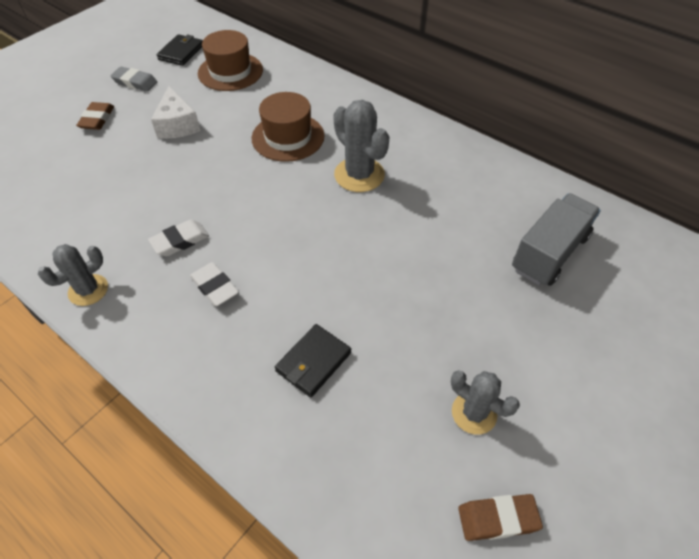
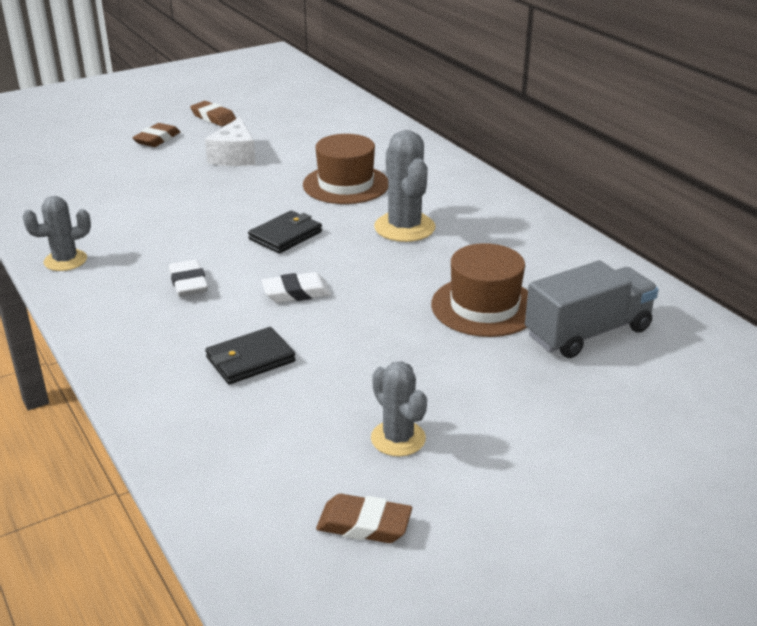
camera: 20 degrees right, 20 degrees down
grey eraser [110,67,157,92] -> brown eraser [190,101,236,126]
white eraser [148,220,209,256] -> white eraser moved to [262,272,332,303]
black wallet [156,34,203,66] -> black wallet moved to [248,211,322,254]
brown hat [198,30,263,91] -> brown hat moved to [431,243,528,337]

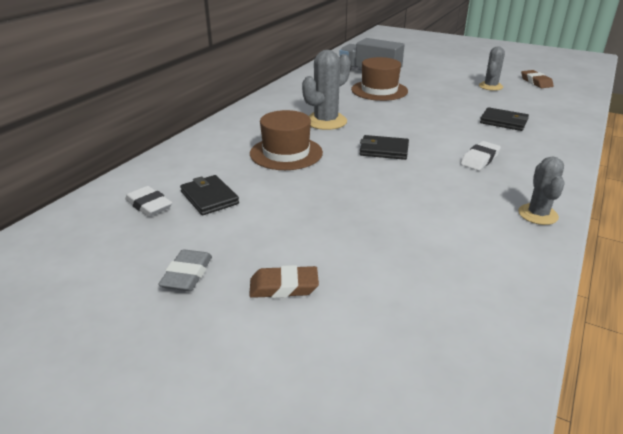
camera: 120 degrees left, 0 degrees up
grey cactus [22,196,91,271] -> grey cactus turned 60 degrees clockwise [518,157,565,225]
brown eraser [190,101,236,126] -> grey eraser [158,249,212,291]
white cheese [205,117,256,166] -> none
white eraser [262,272,332,303] -> white eraser moved to [125,186,172,217]
none -> black wallet [180,175,239,215]

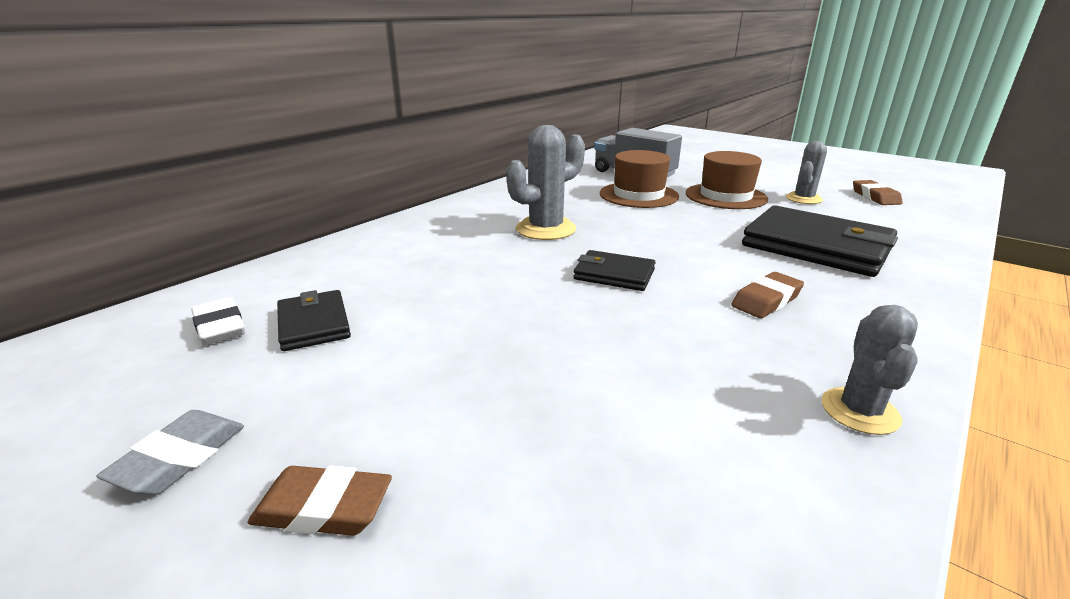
camera: 10 degrees right, 5 degrees down
brown hat [250,110,323,170] -> brown hat moved to [686,151,768,209]
white eraser [460,141,501,170] -> brown eraser [731,272,804,318]
black wallet [480,107,529,131] -> black wallet [742,205,898,277], size x1.91

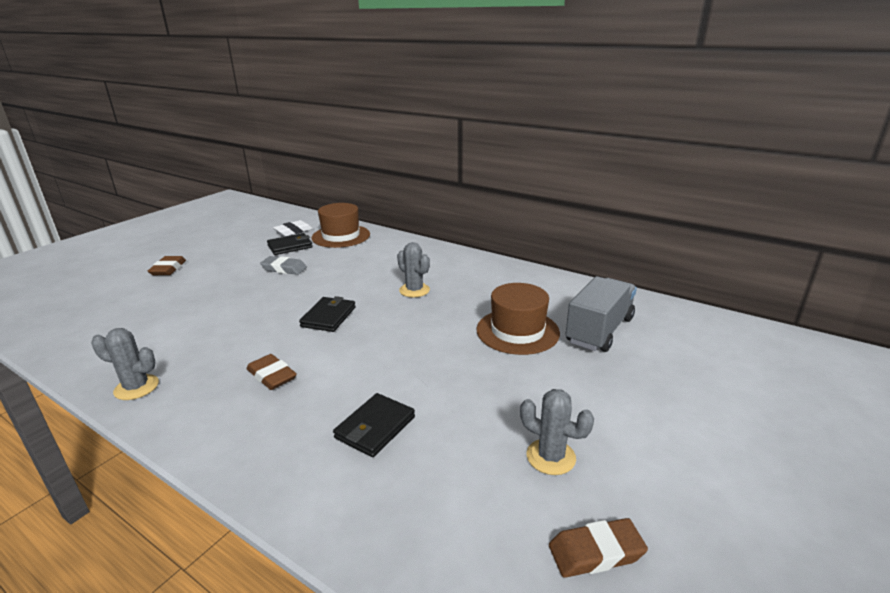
camera: 85 degrees right, 0 degrees up
grey eraser [96,410,244,495] -> grey eraser moved to [260,256,307,275]
grey cactus [506,125,585,240] -> grey cactus [397,242,430,297], size x0.65
brown hat [686,151,768,209] -> brown hat moved to [312,203,370,248]
black wallet [742,205,898,277] -> black wallet [333,393,415,457], size x0.52

